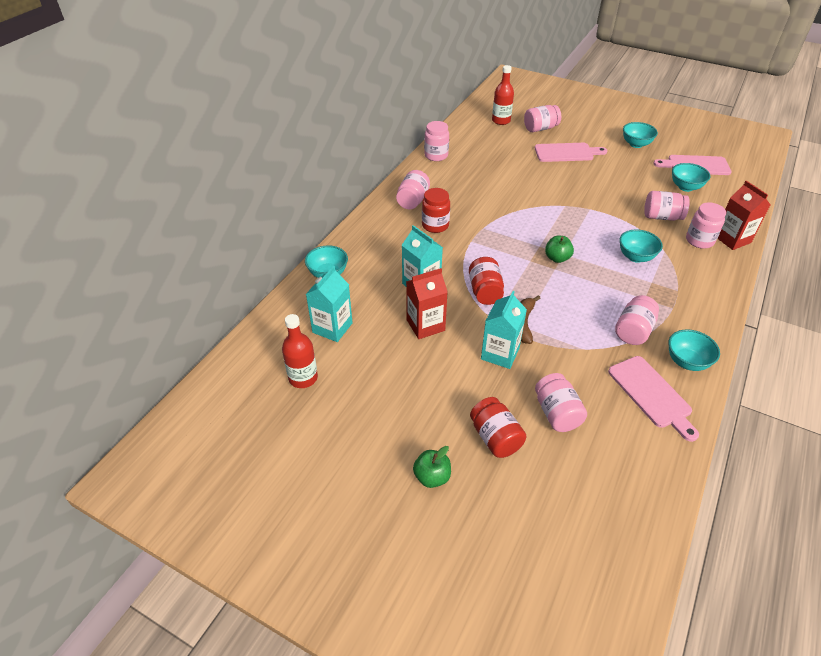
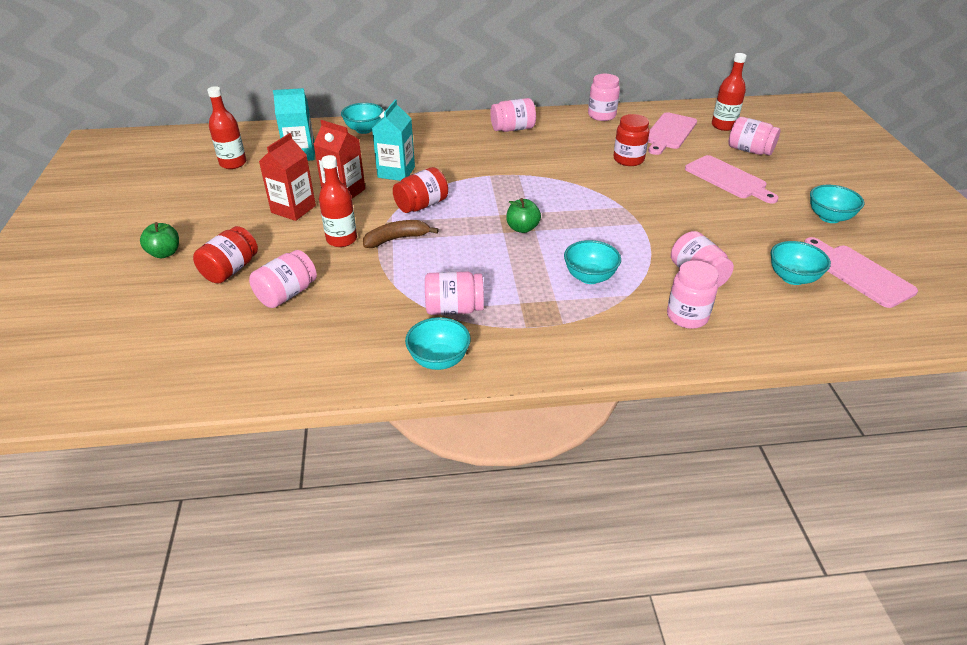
camera: 55 degrees right, 5 degrees down
red jar [422,188,450,233] -> red jar moved to [613,114,650,166]
turquoise carton [481,291,527,369] -> red bottle [319,155,357,247]
pink cutting board [608,356,699,442] -> pink cutting board moved to [648,112,697,155]
red carton [717,181,770,250] -> red carton moved to [259,133,316,221]

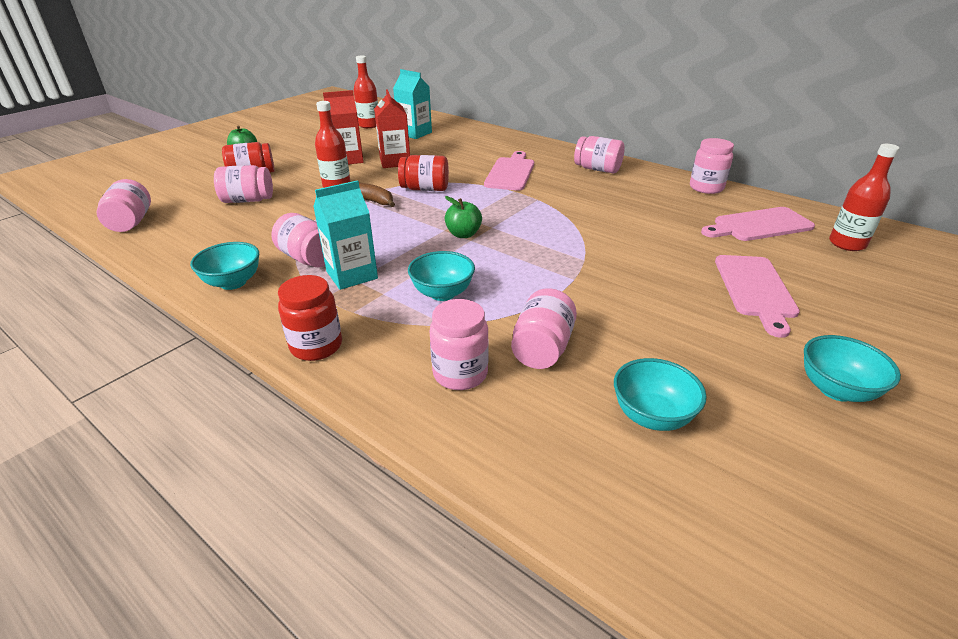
camera: 45 degrees right, 5 degrees down
turquoise bowl [341,103,383,134] -> none
turquoise carton [372,99,415,181] -> turquoise carton moved to [313,180,378,290]
red jar [613,114,650,166] -> red jar moved to [278,275,342,361]
pink jar [728,117,780,156] -> pink jar moved to [96,179,151,232]
pink cutting board [804,237,918,308] -> pink cutting board moved to [484,151,534,191]

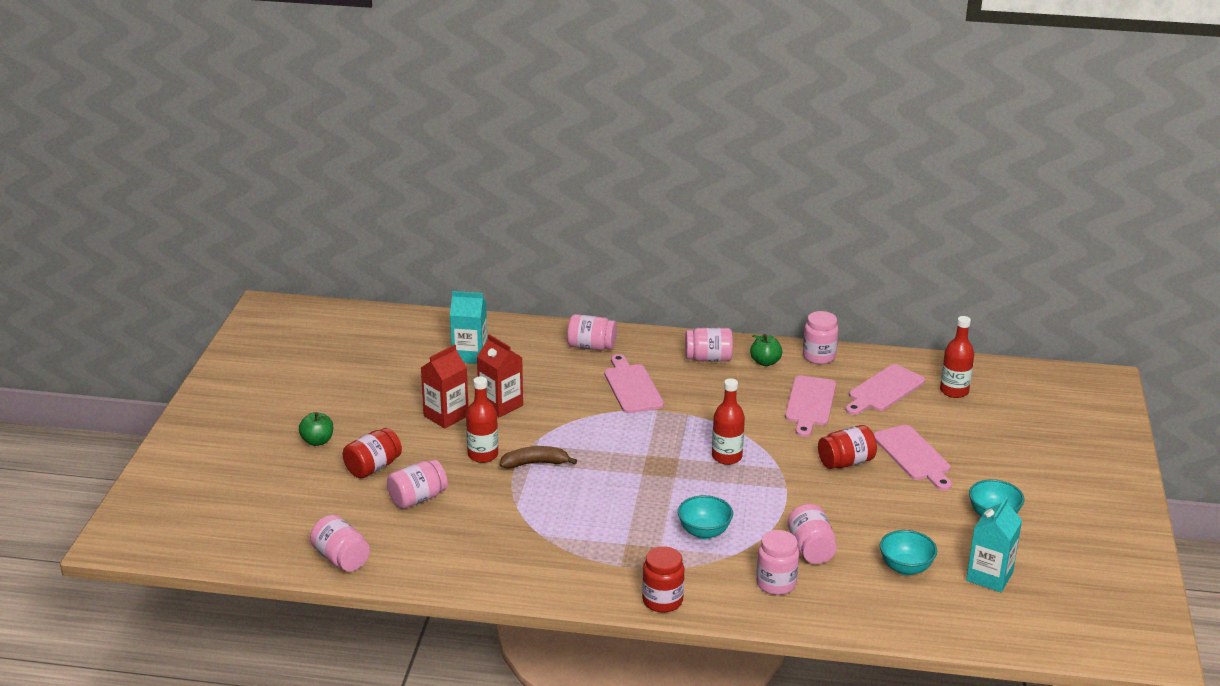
camera: 30 degrees left, 5 degrees down
turquoise bowl [190,242,259,290] -> none
pink jar [271,213,325,267] -> pink jar moved to [567,314,617,350]
turquoise carton [313,180,378,290] -> turquoise carton moved to [966,497,1022,592]
red bottle [354,55,378,128] -> red bottle moved to [712,378,745,465]
red jar [398,155,449,191] -> red jar moved to [818,425,877,469]
green apple [444,196,482,238] -> green apple moved to [750,334,782,366]
none -> pink cutting board [785,376,836,437]

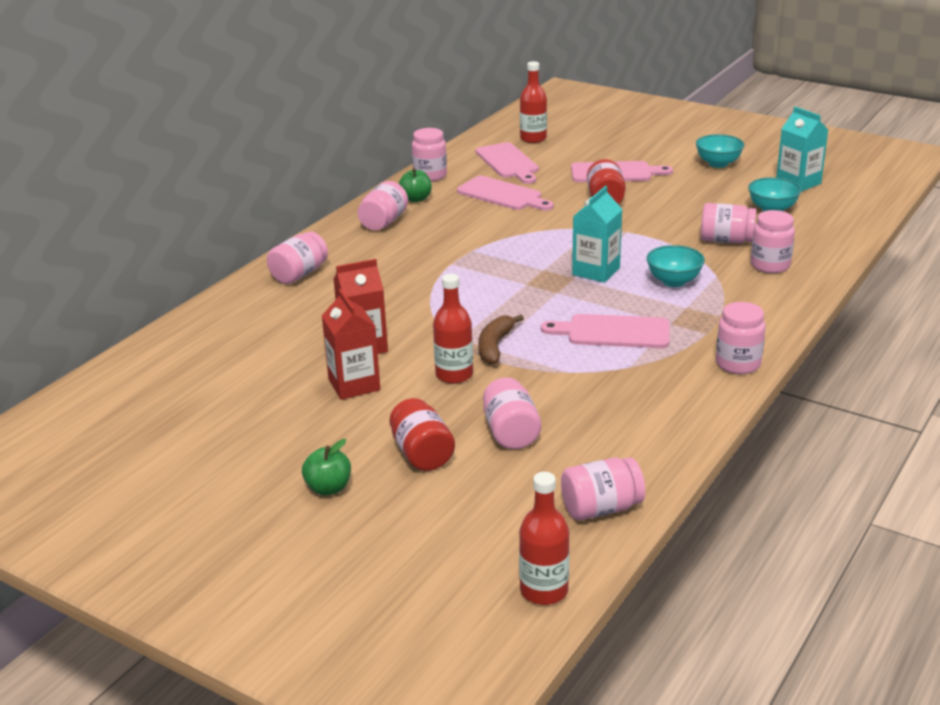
camera: 65 degrees left, 0 degrees up
turquoise carton [450,291,487,364] -> turquoise carton moved to [572,186,623,283]
pink cutting board [604,354,664,413] -> pink cutting board moved to [541,314,669,348]
red jar [642,546,684,613] -> none
red bottle [712,378,745,465] -> red bottle moved to [519,472,570,605]
none -> pink jar [716,302,766,374]

